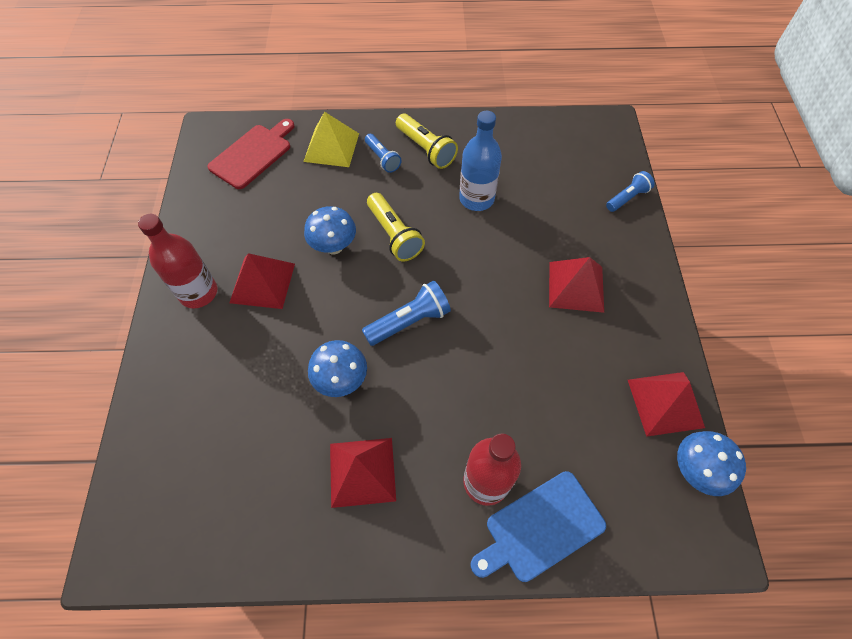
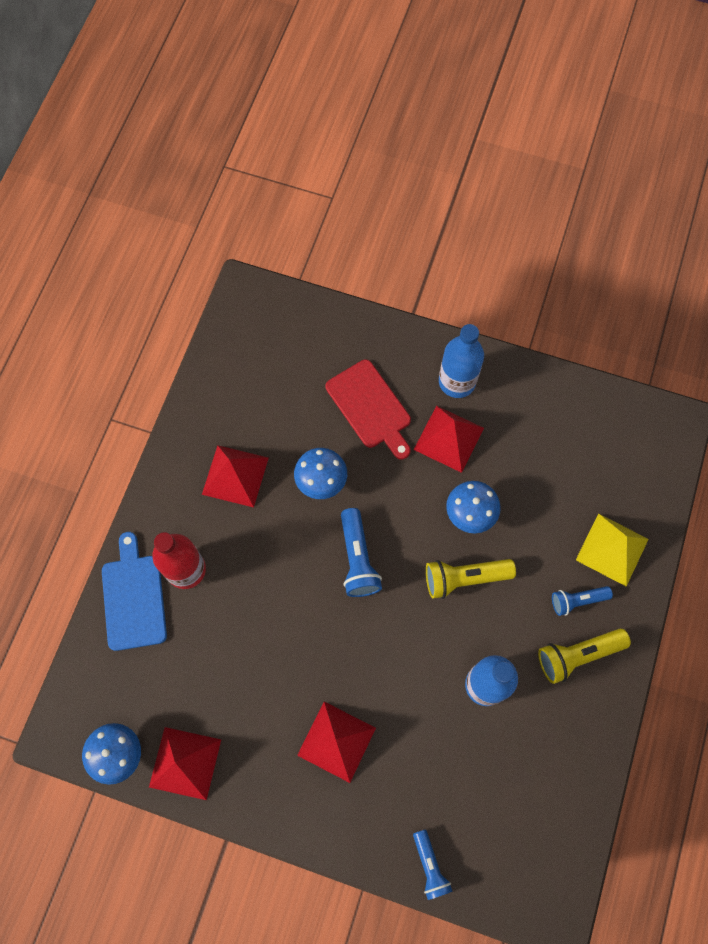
camera: 110 degrees right, 10 degrees up
red bottle [138,214,217,308] -> blue bottle [439,324,484,398]
red cutting board [207,119,294,189] -> red cutting board moved to [326,360,411,459]

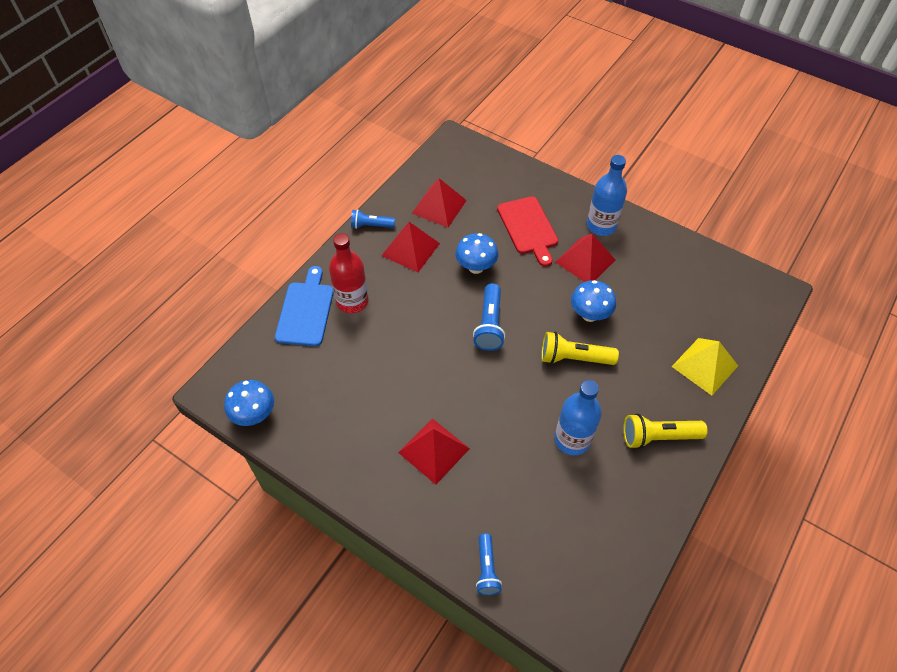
camera: 15 degrees right, 15 degrees down
red pyramid [149,727,221,800] -> red pyramid moved to [411,178,467,228]
blue flashlight [552,586,613,616] -> blue flashlight moved to [351,209,395,229]

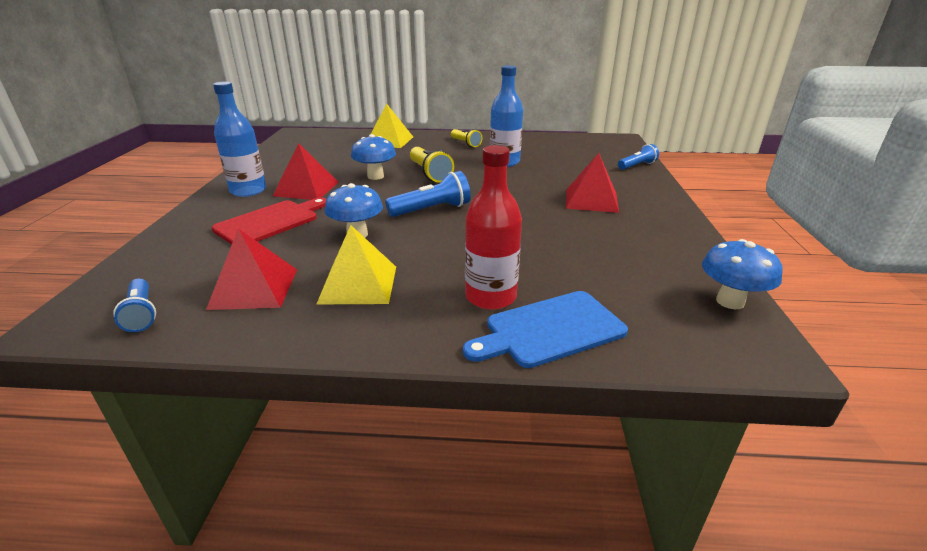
camera: 120 degrees left, 25 degrees down
blue flashlight [351,209,395,229] -> blue flashlight moved to [113,279,156,332]
red pyramid [381,222,440,272] -> yellow pyramid [317,225,396,304]
yellow flashlight [623,413,708,449] -> yellow flashlight [451,129,482,147], size x0.66

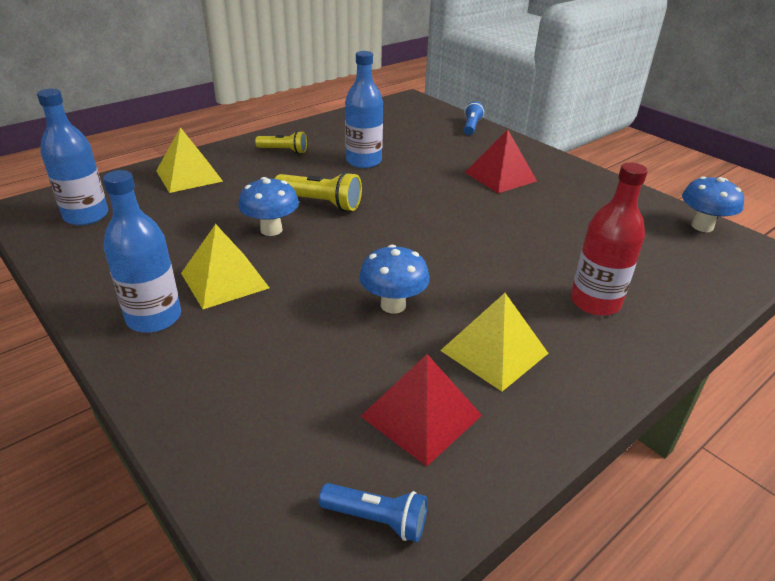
camera: 45 degrees left, 5 degrees up
red cutting board [212,197,326,244] -> none
red pyramid [273,143,339,200] -> yellow pyramid [181,224,269,309]
blue flashlight [385,171,471,217] -> none
blue cutting board [463,291,628,368] -> none
none -> blue bottle [37,89,108,225]

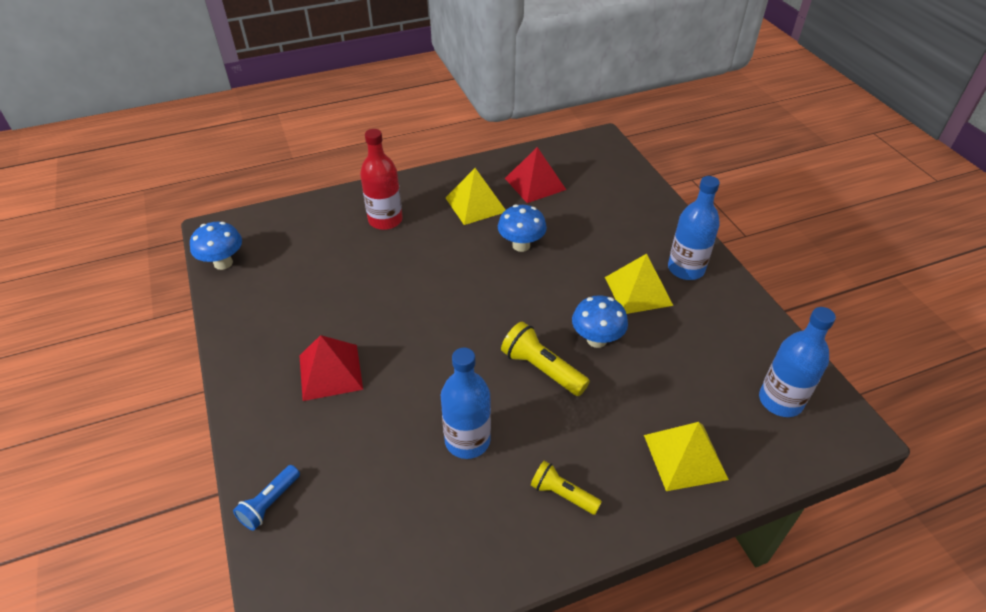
camera: 160 degrees left, 10 degrees up
blue flashlight [319,483,428,542] -> none

